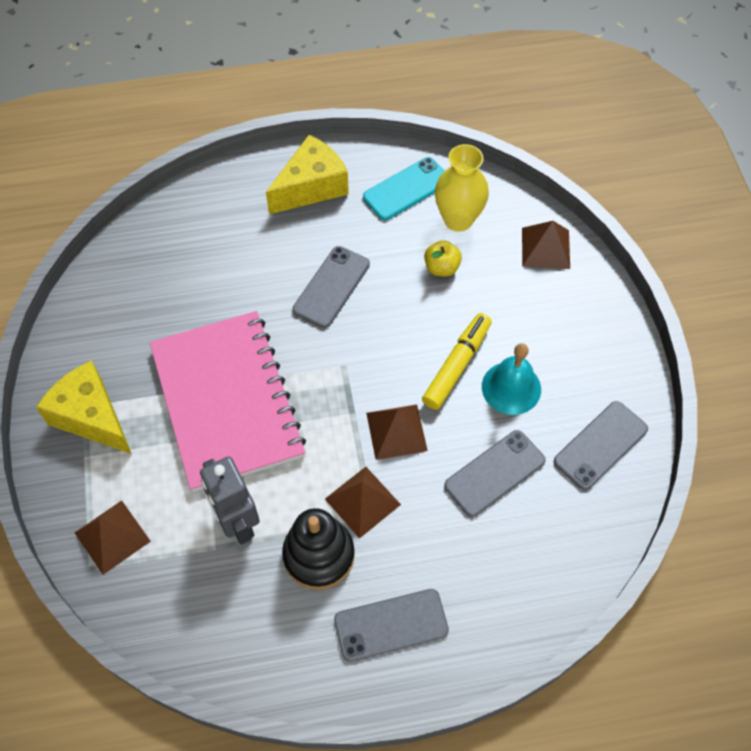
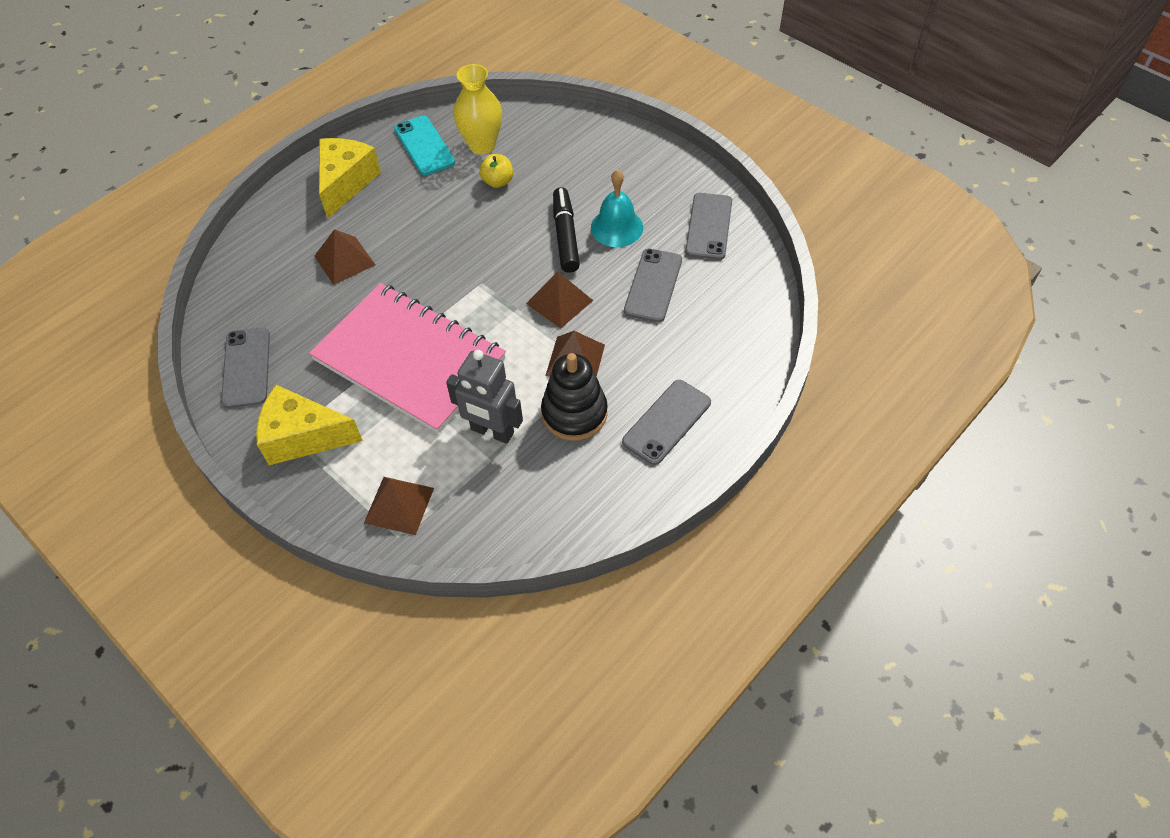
camera: 35 degrees left, 5 degrees down
grey phone [293,246,370,328] -> grey phone moved to [221,327,270,408]
turquoise phone [363,157,445,220] -> turquoise phone turned 45 degrees counterclockwise [394,116,455,175]
yellow marker [422,313,492,410] -> black marker [553,187,580,273]
brown pyramid [522,221,570,269] -> brown pyramid moved to [314,229,375,285]

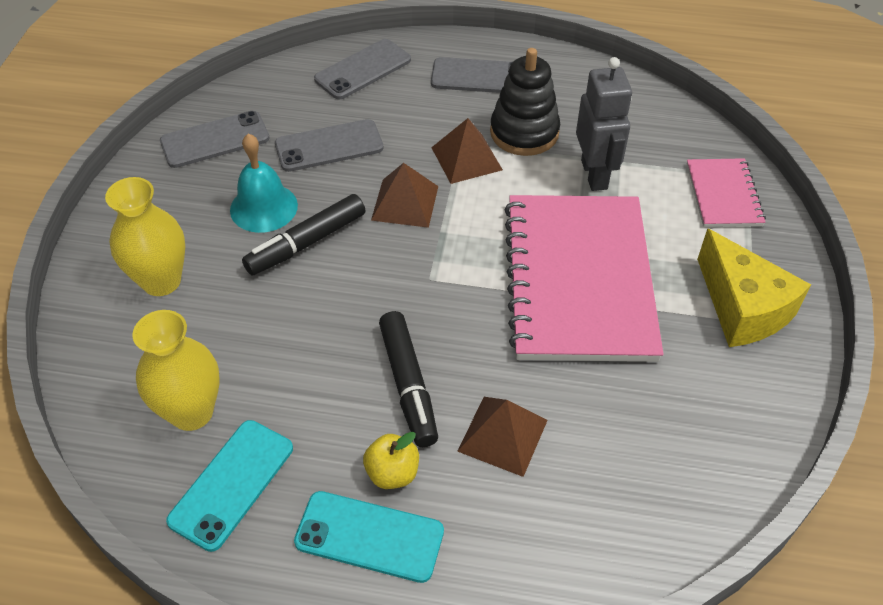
camera: 125 degrees left, 5 degrees down
grey phone [221,327,270,408] -> grey phone moved to [314,39,411,99]
yellow cheese [319,138,381,219] -> turquoise phone [294,491,444,583]
brown pyramid [364,477,434,535] -> pink notebook [687,158,766,227]
yellow apple [479,154,513,188] -> yellow apple moved to [363,432,419,489]
none -> yellow vase [105,177,185,296]
none -> black marker [379,311,438,447]

